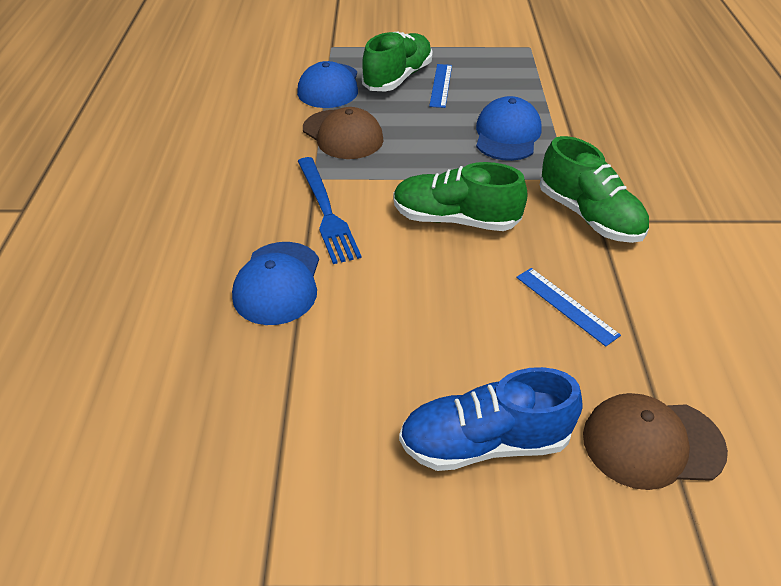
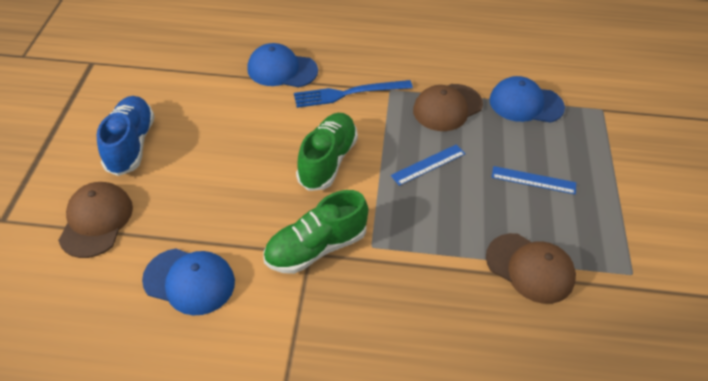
camera: 95 degrees right, 5 degrees up
green shoe [362,32,433,92] -> none
blue cap [476,96,542,161] -> blue cap moved to [142,248,235,315]
blue ruler [516,268,621,347] -> blue ruler moved to [391,144,465,186]
none -> brown cap [486,233,576,304]

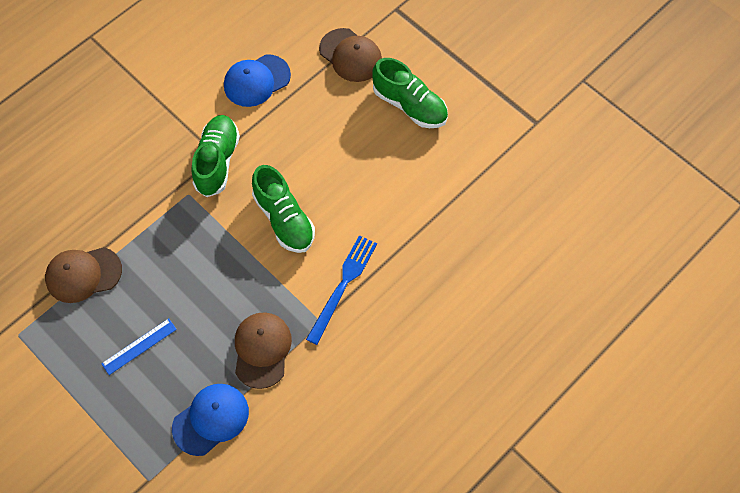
camera: 130 degrees right, 15 degrees up
blue shoe [97,96,155,176] -> green shoe [372,58,448,128]
blue cap [247,43,318,87] -> none
blue ruler [391,144,465,186] -> none

